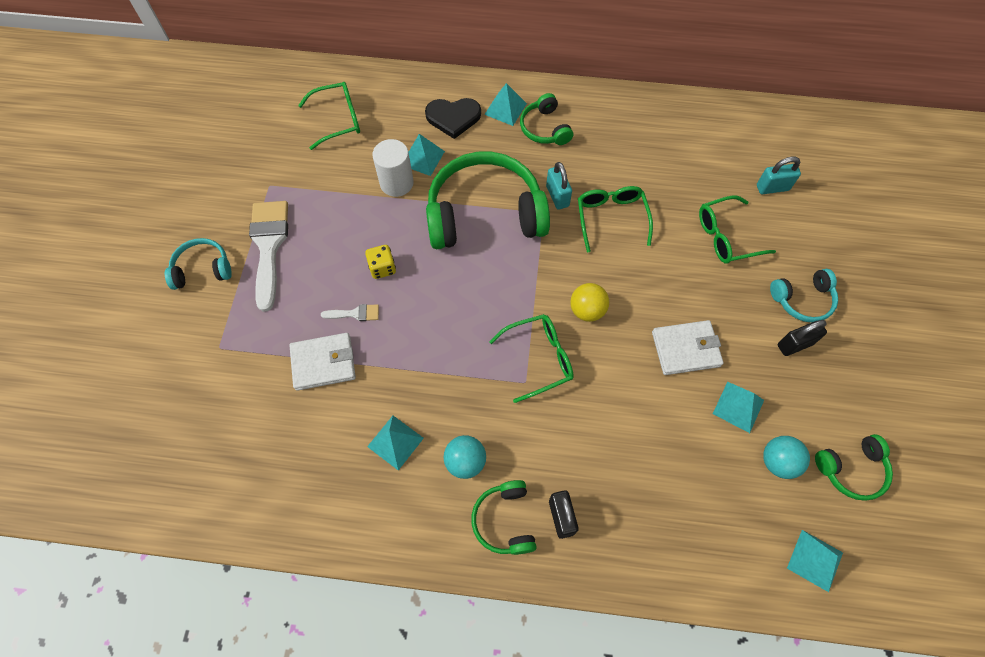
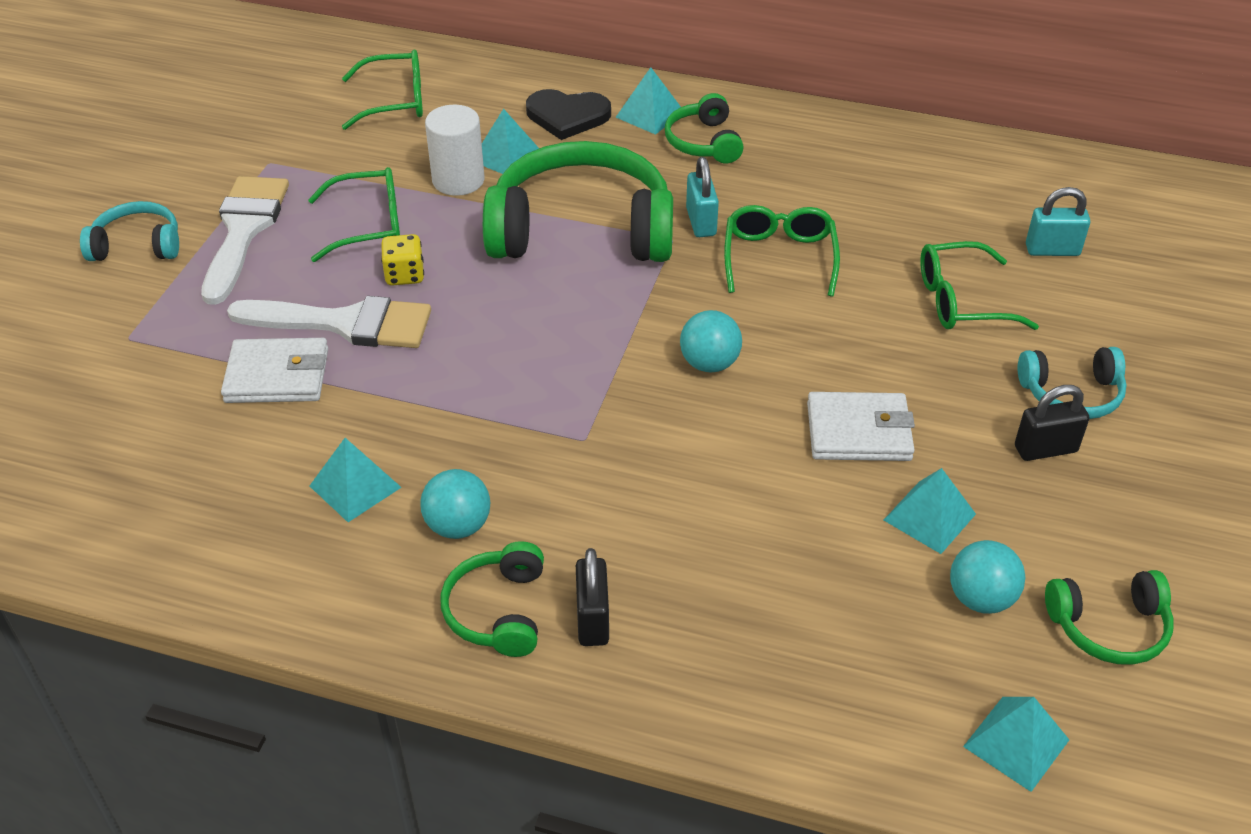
camera: 10 degrees right, 20 degrees down
white brush [321,304,379,321] -> white brush [227,296,431,348], size x2.23
green glasses [489,314,574,403] -> green glasses moved to [308,167,400,262]
yellow ball [570,283,609,322] -> turquoise ball [680,310,742,372]

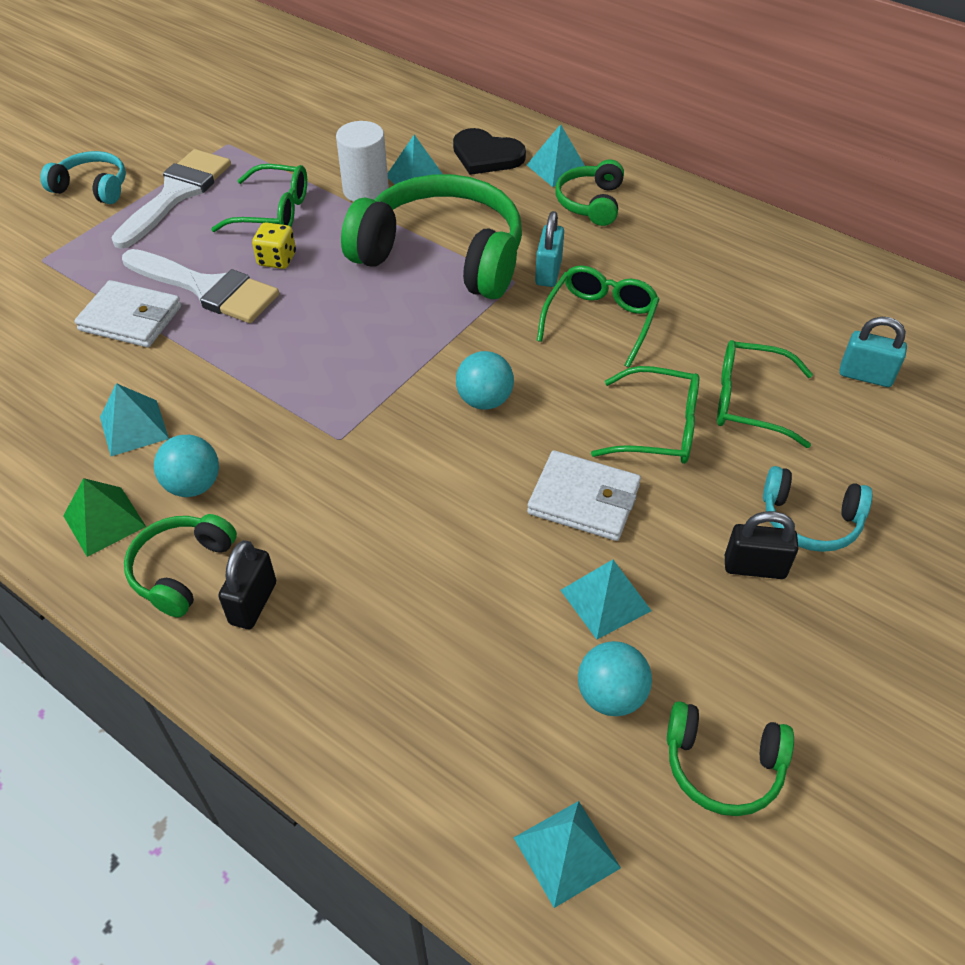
camera: 20 degrees right, 5 degrees up
green glasses [342,50,423,130] -> green glasses moved to [591,366,699,464]
none -> green pyramid [63,478,146,557]

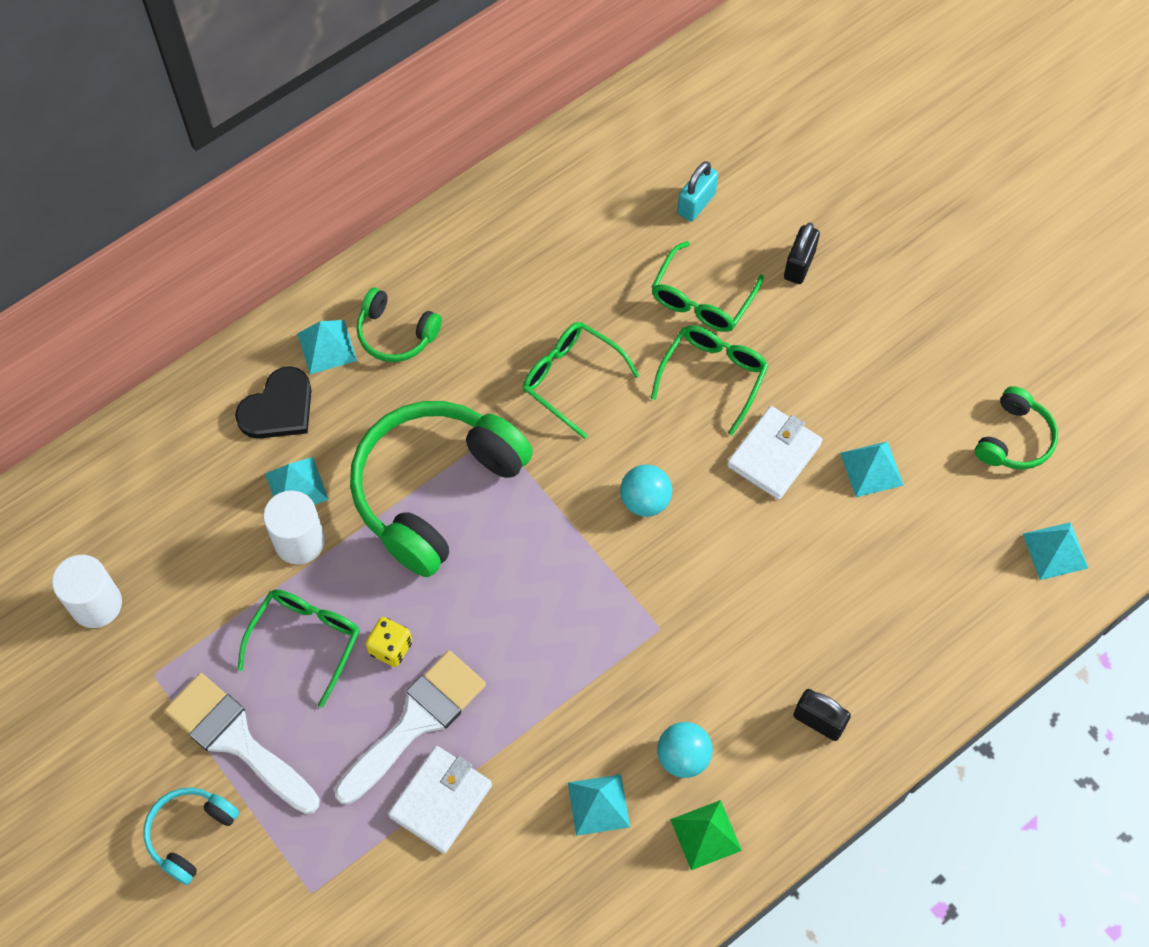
camera: 75 degrees left, 15 degrees up
green headphones [124,514,237,617] -> none
turquoise padlock [535,211,564,287] -> none
turquoise ball [578,641,652,716] -> none
black padlock [725,511,798,579] -> black padlock moved to [784,223,820,284]
turquoise headphones [763,466,872,552] -> none
none -> white cylinder [52,555,122,628]

